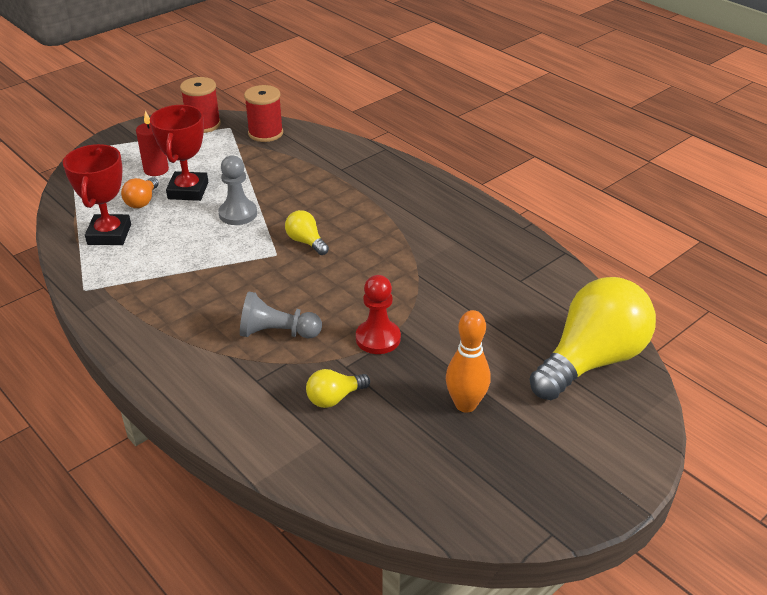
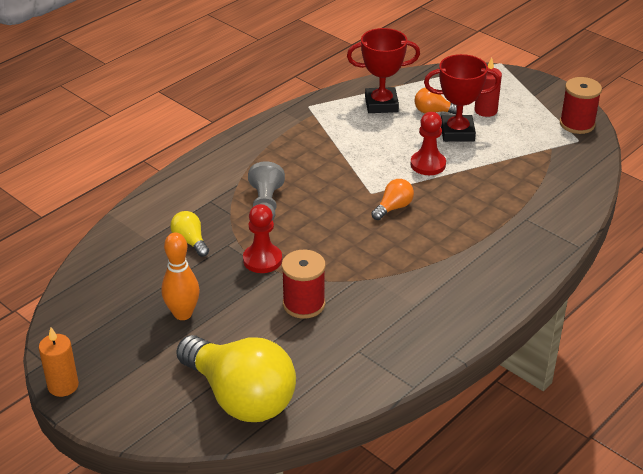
camera: 85 degrees right, 0 degrees up
grey pawn [218,156,257,225] -> red pawn [410,112,446,175]
red spool [244,85,283,142] -> red spool moved to [282,250,326,319]
yellow light bulb [285,210,329,255] -> orange light bulb [371,179,414,220]
none -> orange candle [39,327,79,397]

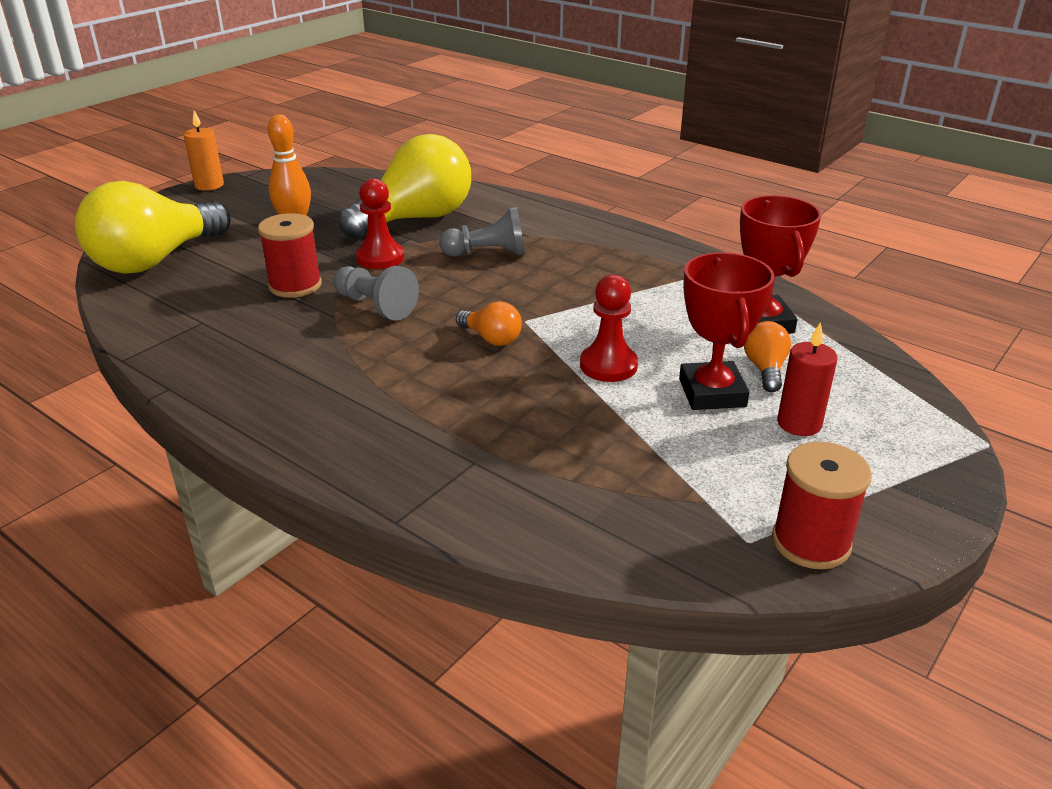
camera: 85 degrees right, 5 degrees down
yellow light bulb [170,211,209,257] -> yellow light bulb [339,134,471,239], size x2.32
none -> grey pawn [333,266,419,321]

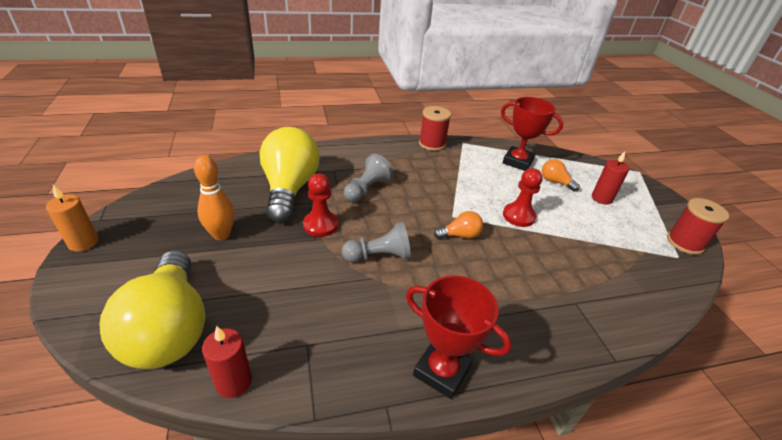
camera: 55 degrees left, 5 degrees up
red spool [258,213,322,298] -> red spool moved to [419,106,451,151]
red trophy [679,252,774,410] -> red trophy moved to [406,275,512,399]
none -> red candle [202,326,252,398]

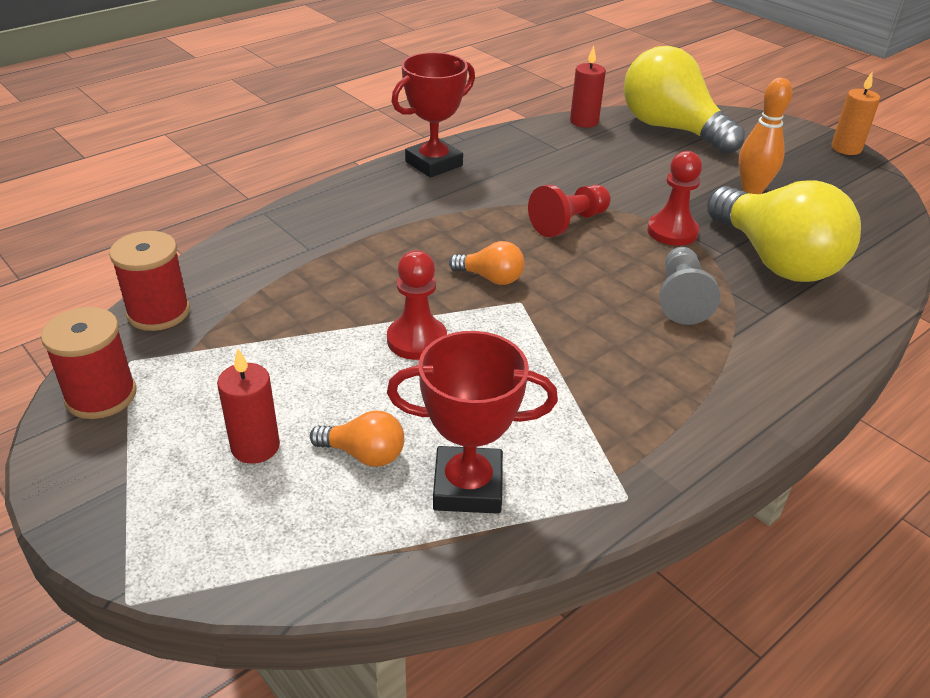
camera: 155 degrees right, 0 degrees up
grey pawn [342,222,411,262] -> red pawn [528,185,611,237]
red trophy [406,275,512,399] -> red trophy turned 45 degrees counterclockwise [392,52,475,178]
red spool [419,106,451,151] -> red spool moved to [109,231,190,331]
orange light bulb [434,211,483,239] -> orange light bulb turned 120 degrees counterclockwise [449,241,524,285]

